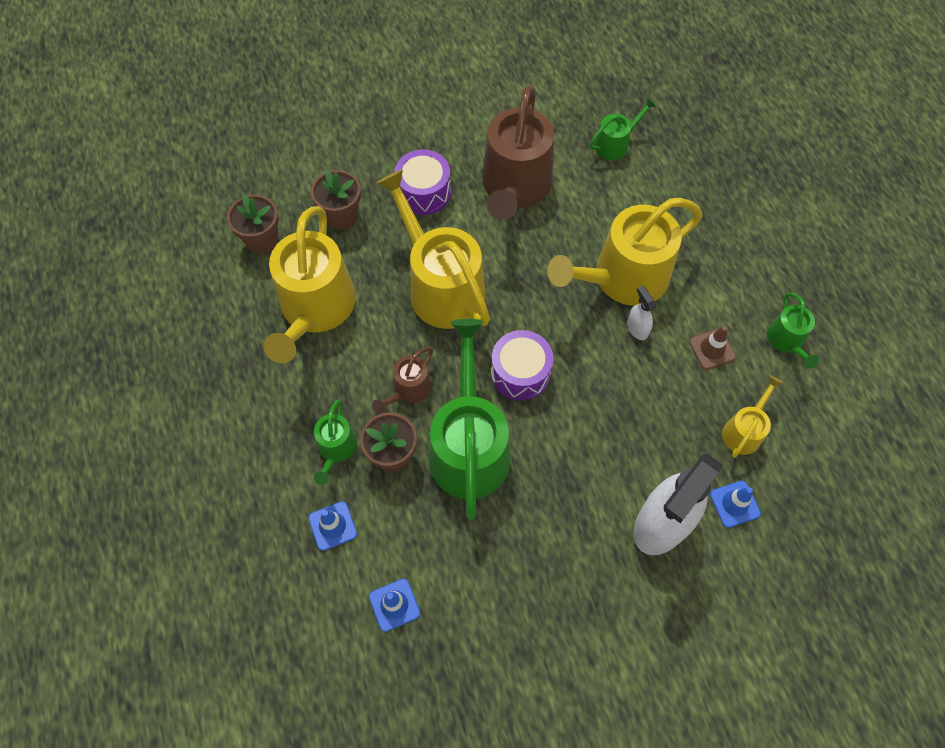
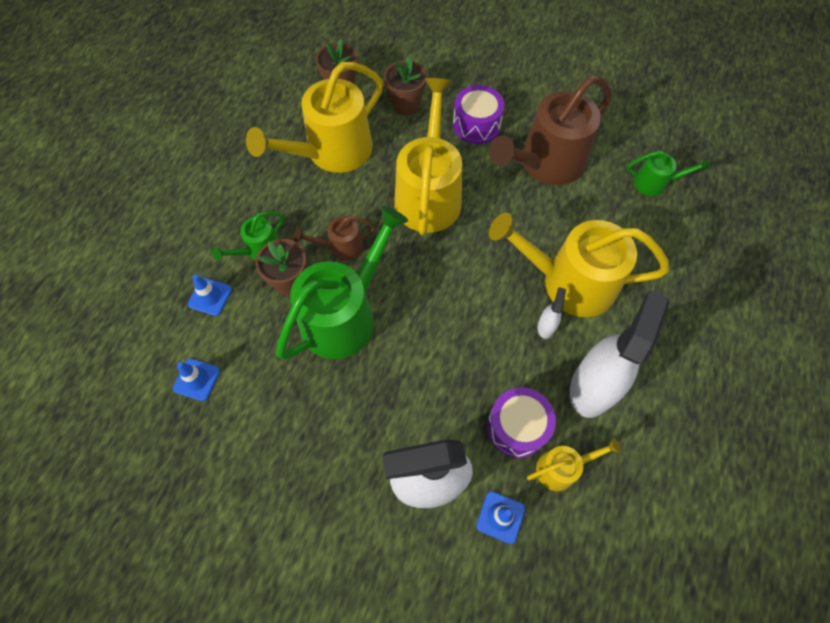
camera: 40 degrees right, 0 degrees up
purple drum [491,330,554,401] -> purple drum moved to [487,387,556,458]
brown traffic cone [689,326,736,370] -> white spray bottle [570,290,670,418]
green watering can [767,292,819,368] -> none

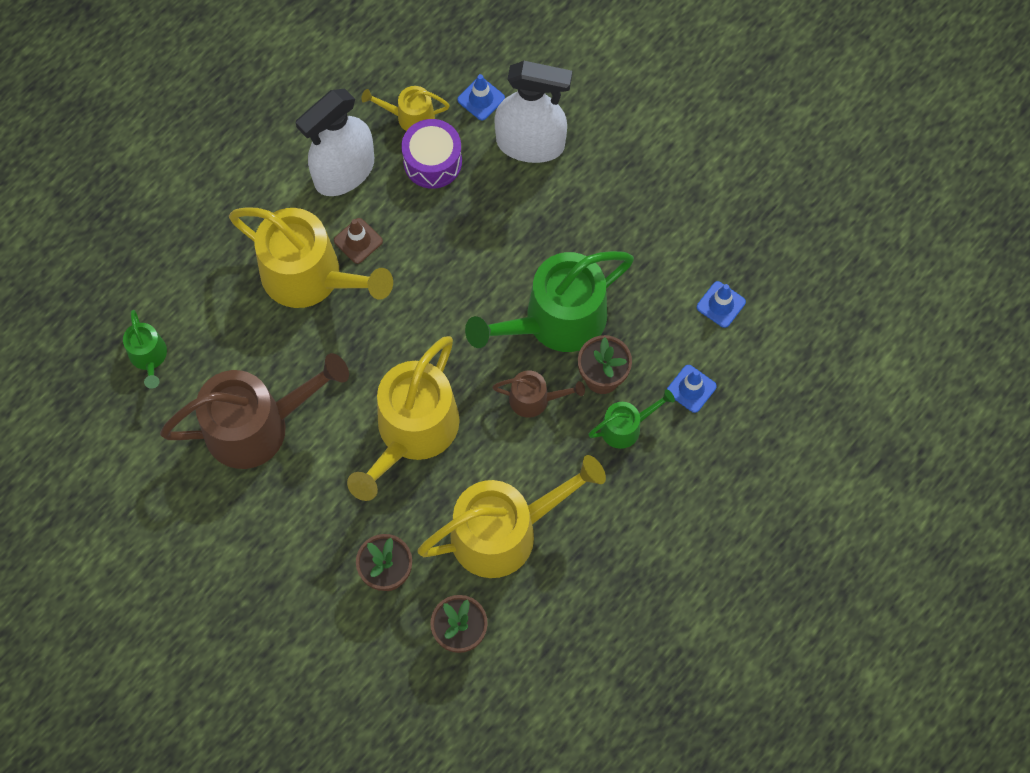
camera: 160 degrees left, 5 degrees up
purple drum [453,85,505,144] -> none
white spray bottle [537,287,566,339] -> brown traffic cone [334,218,383,264]
green watering can [627,151,710,196] -> green watering can turned 135 degrees counterclockwise [123,310,167,389]

